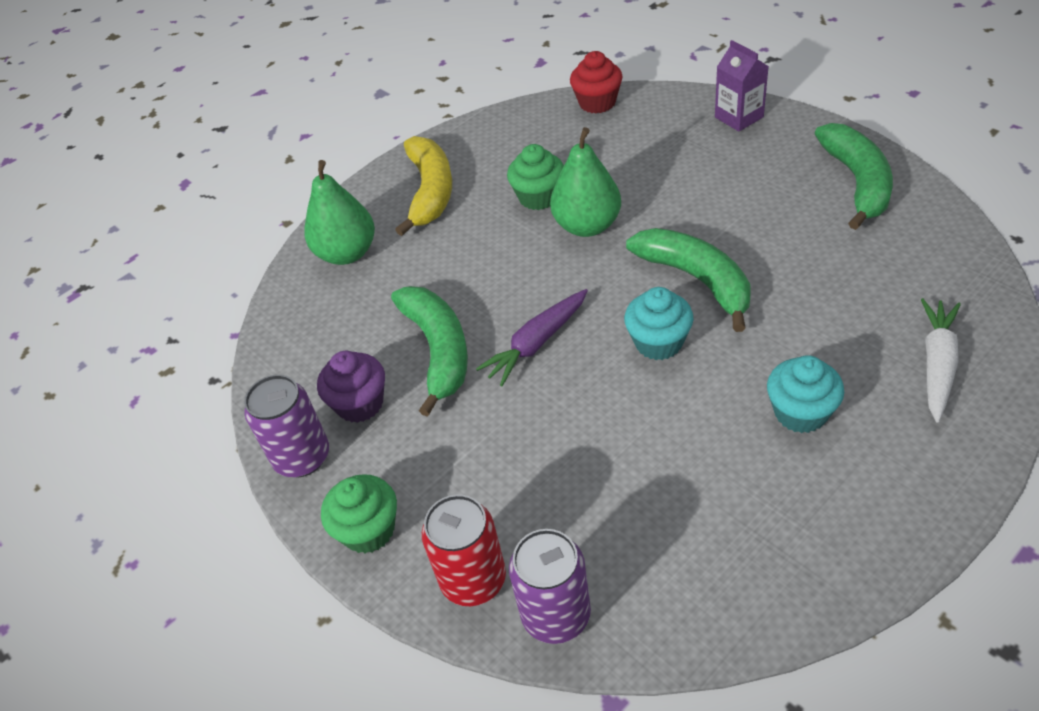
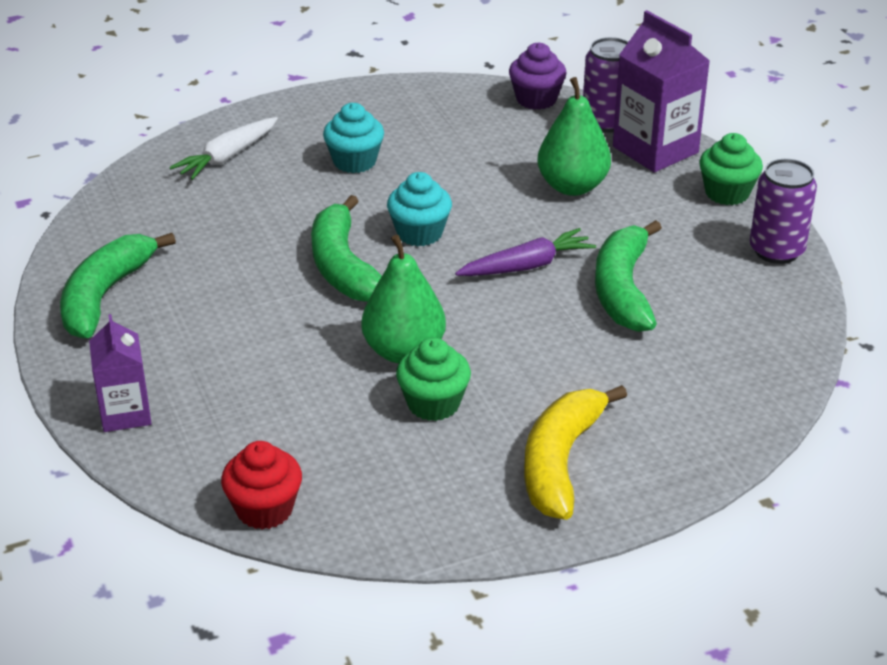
camera: 165 degrees left, 10 degrees down
green pear [305,160,375,265] -> green pear moved to [537,77,611,196]
purple cupcake [317,351,385,423] -> purple cupcake moved to [509,43,566,110]
red can [422,494,506,606] -> purple carton [613,10,710,172]

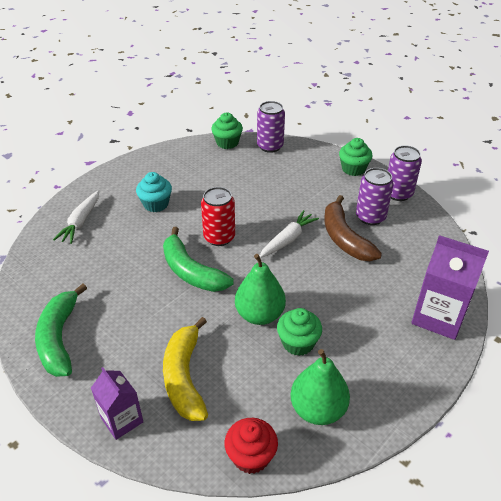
camera: 25 degrees left, 5 degrees up
turquoise cupcake [387,172,452,246] -> red can [201,187,235,246]
purple carrot [455,228,596,276] -> white carrot [259,210,319,258]
purple cupcake [509,43,566,110] -> green cupcake [211,113,243,149]
yellow banana [524,385,627,520] -> yellow banana moved to [163,317,208,421]
green pear [537,77,611,196] -> green pear moved to [290,349,350,425]
green banana [595,220,662,332] -> brown banana [324,195,382,261]
purple carton [613,10,710,172] -> purple carton moved to [411,235,489,340]
none -> purple can [356,168,394,225]

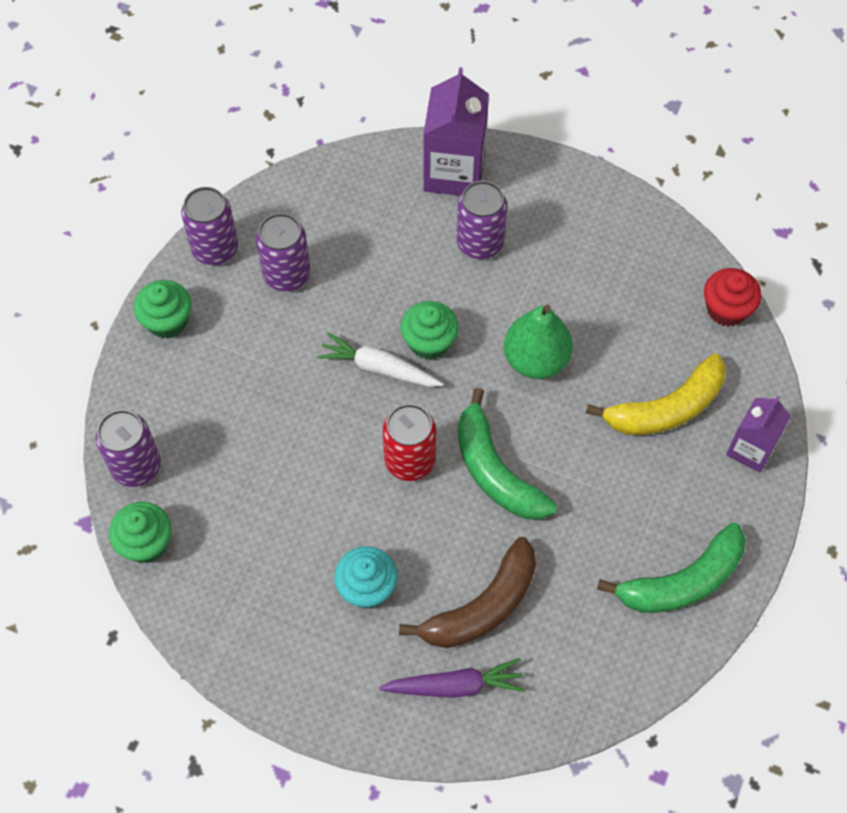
camera: 110 degrees left, 20 degrees up
white carrot [53,190,99,244] -> purple carrot [379,658,525,698]
green banana [163,227,234,292] -> green banana turned 120 degrees clockwise [458,388,557,520]
green cupcake [277,308,322,356] -> green cupcake moved to [401,301,459,360]
green pear [290,349,350,425] -> none
brown banana [324,195,382,261] -> brown banana moved to [399,537,536,648]
none -> purple can [457,181,507,259]

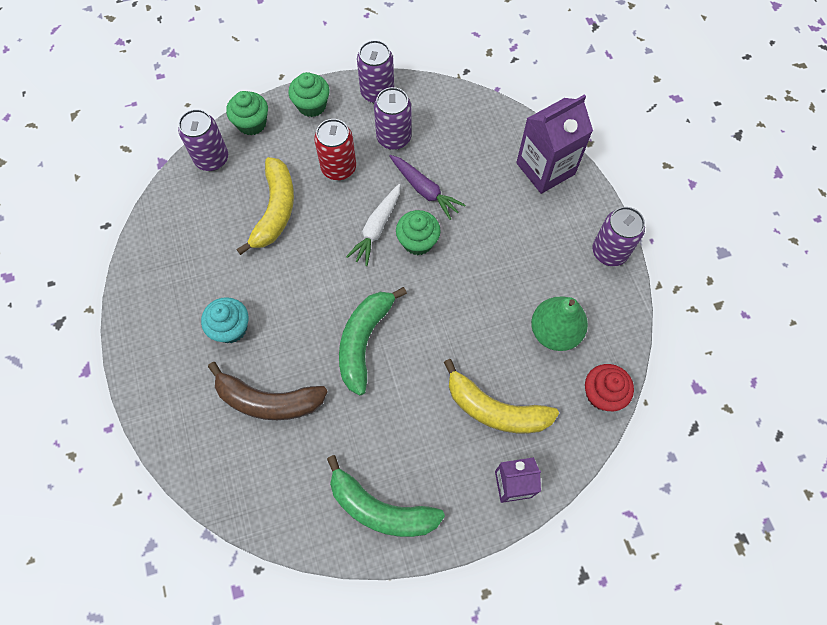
camera: 50 degrees right, 5 degrees up
green cupcake [109,502,172,563] -> green cupcake moved to [226,91,268,136]
white carrot [317,332,443,387] -> white carrot turned 135 degrees counterclockwise [346,184,400,266]
purple carrot [379,658,525,698] -> purple carrot moved to [390,155,465,220]
red can [383,404,436,481] -> red can moved to [314,119,356,180]
purple can [457,181,507,259] -> purple can moved to [592,207,645,266]
green pear [504,305,573,379] -> green pear moved to [531,297,588,351]
none -> yellow banana [236,157,294,255]

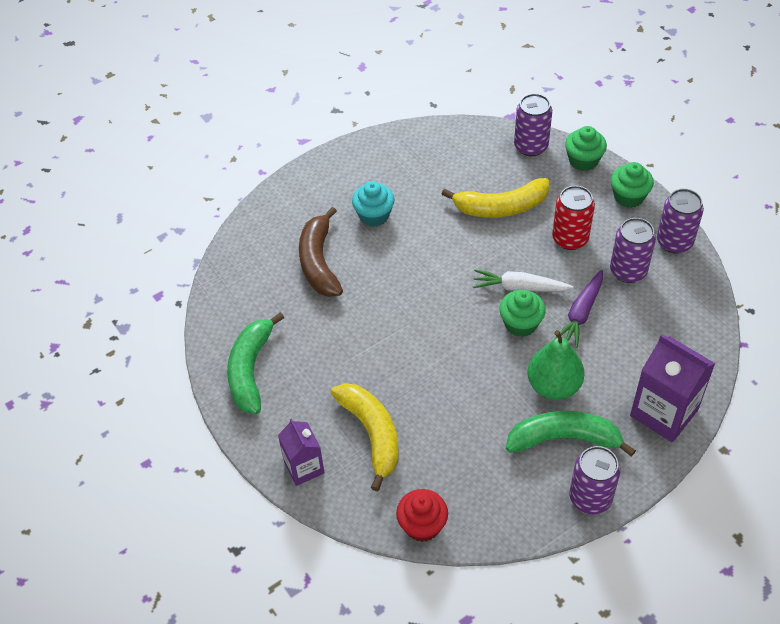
camera: 75 degrees right, 15 degrees down
green banana [339,287,407,395] -> green banana moved to [506,411,636,457]
yellow banana [444,359,559,433] -> yellow banana turned 150 degrees clockwise [331,383,399,491]
green pear [531,297,588,351] -> green pear moved to [527,330,585,400]

